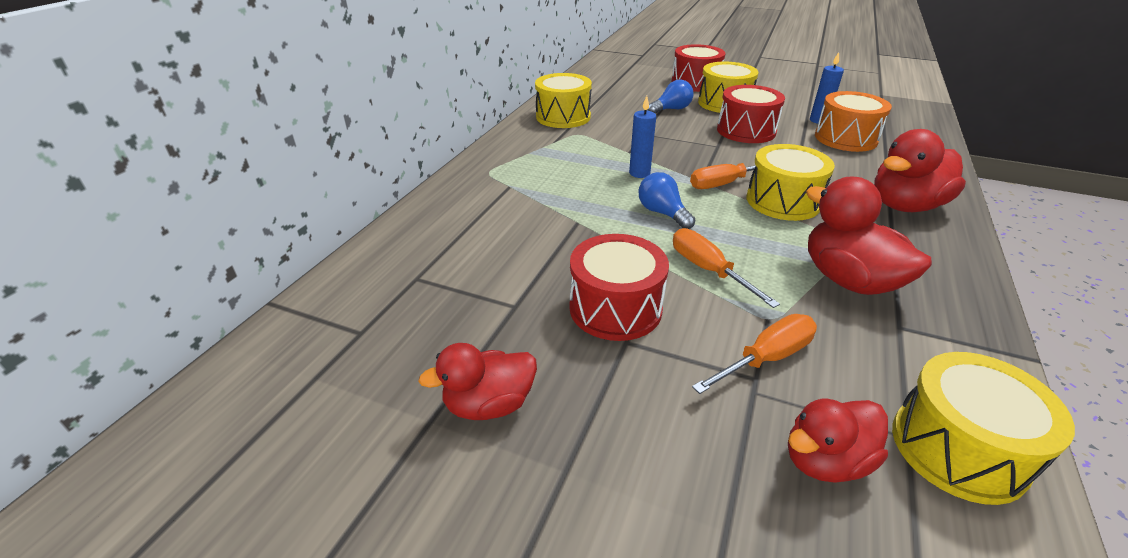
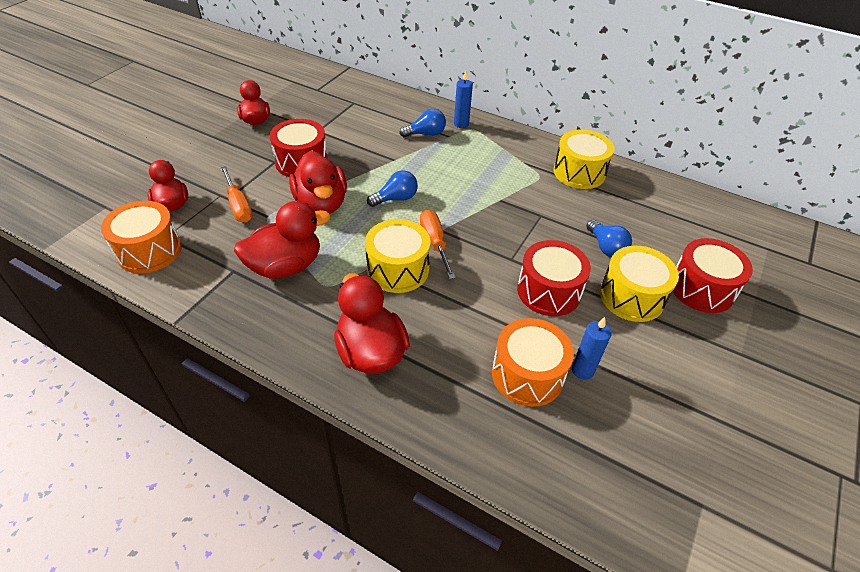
camera: 95 degrees right, 10 degrees up
blue candle [629,96,656,178] -> blue candle moved to [454,71,473,128]
orange screwdriver [673,228,780,308] -> red duck [289,151,347,214]
yellow drum [892,352,1075,505] -> orange drum [101,201,182,273]
none -> blue light bulb [399,109,446,137]

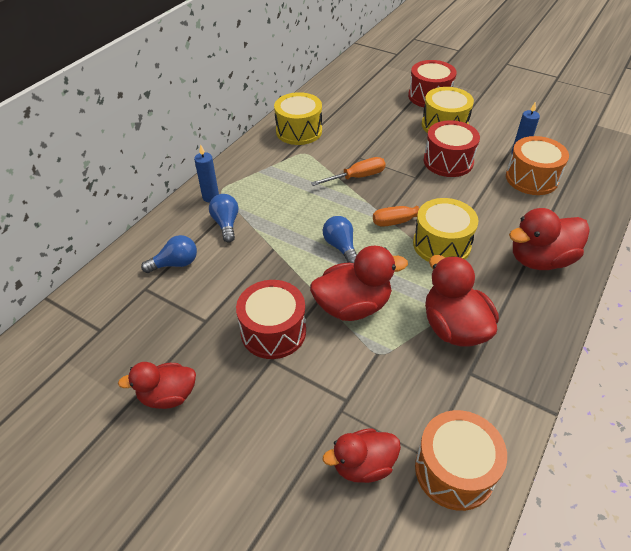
camera: 85 degrees left, 0 degrees up
orange screwdriver [221,166,253,222] -> orange screwdriver moved to [311,157,386,186]
blue light bulb [586,220,632,257] -> blue light bulb moved to [141,235,197,273]

